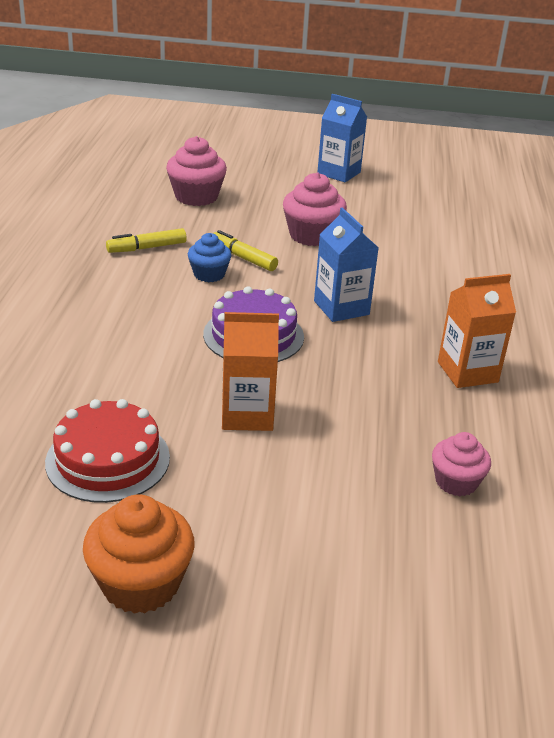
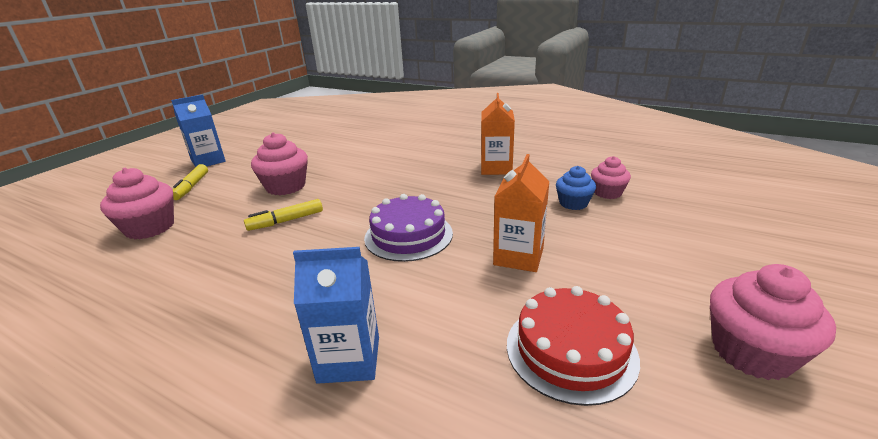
camera: 65 degrees left, 5 degrees down
orange cupcake [83,494,195,614] -> pink cupcake [710,264,836,380]
yellow marker [106,228,187,253] -> yellow marker moved to [173,164,208,200]
blue cupcake [188,233,231,282] -> blue cupcake moved to [556,166,596,210]
blue carton [314,208,379,322] -> blue carton moved to [293,247,379,384]

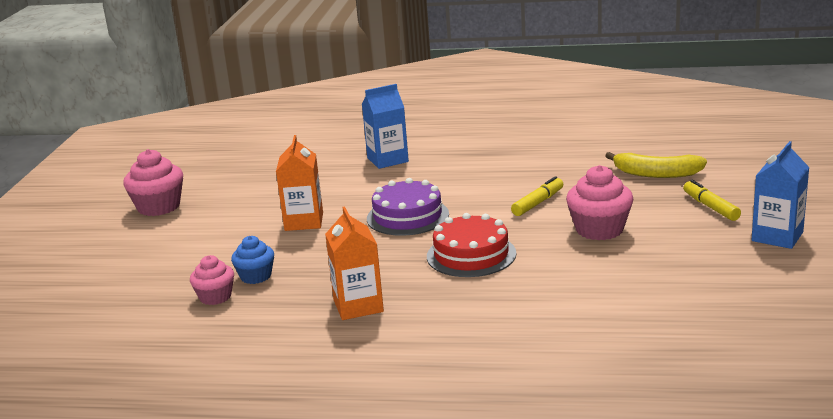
camera: 160 degrees right, 5 degrees down
pink cupcake [100,168,174,240] -> yellow banana [605,152,707,178]
red cake [507,286,640,406] -> red cake moved to [427,213,516,277]

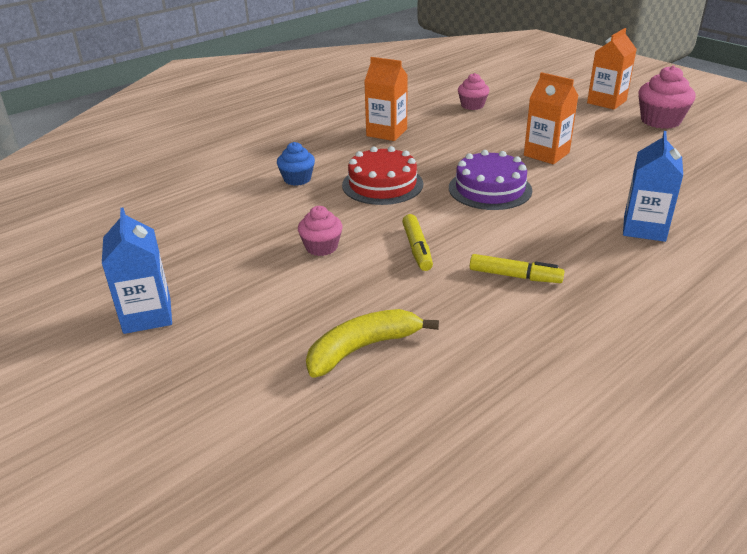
camera: 130 degrees right, 10 degrees up
blue cupcake [231,236,274,284] -> blue cupcake moved to [277,142,315,186]
pink cupcake [566,165,633,240] -> pink cupcake [298,206,343,256], size x0.63
yellow marker [683,180,741,221] -> yellow marker moved to [470,254,564,283]
none -> orange carton [587,28,636,110]

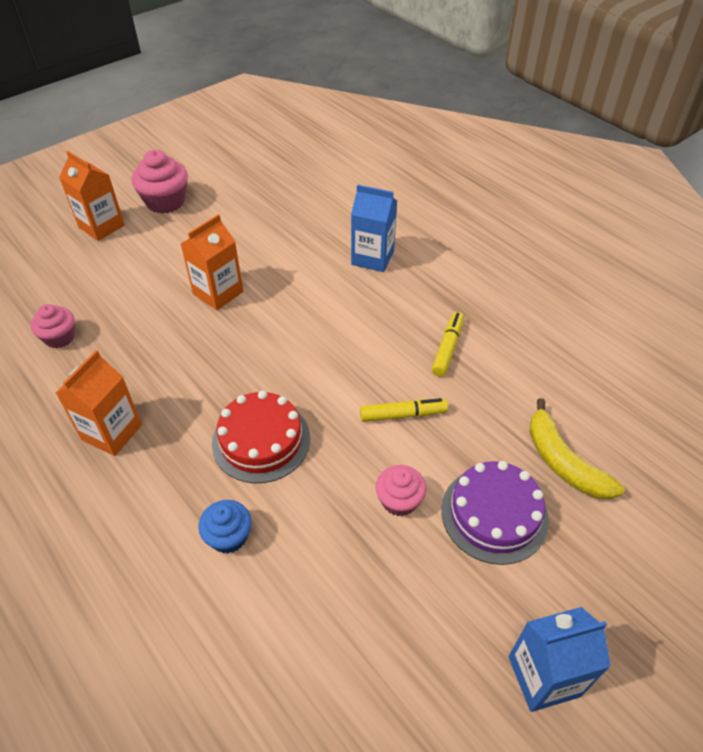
camera: 90 degrees left, 15 degrees up
purple cake [449,150,532,210] -> purple cake moved to [441,461,549,565]

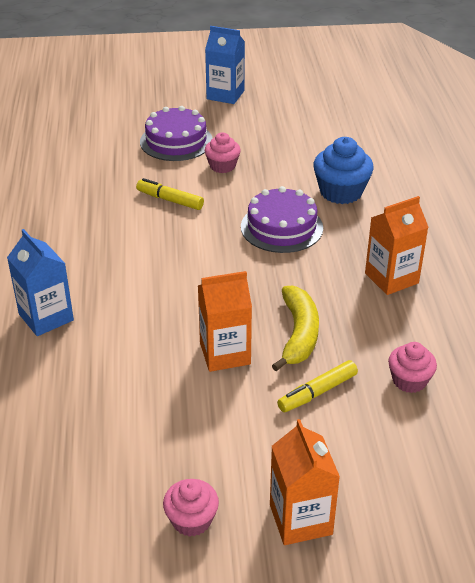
camera: 145 degrees left, 10 degrees down
pink cupcake [132,150,188,214] -> pink cupcake [163,479,219,537], size x0.63
blue cupcake [198,500,252,554] -> blue cupcake [313,137,374,204], size x1.59
red cake [212,391,310,483] -> purple cake [241,186,323,253]
yellow marker [432,312,464,377] -> yellow marker moved to [277,360,358,412]
yellow banana [529,398,625,500] -> yellow banana moved to [272,285,319,371]

